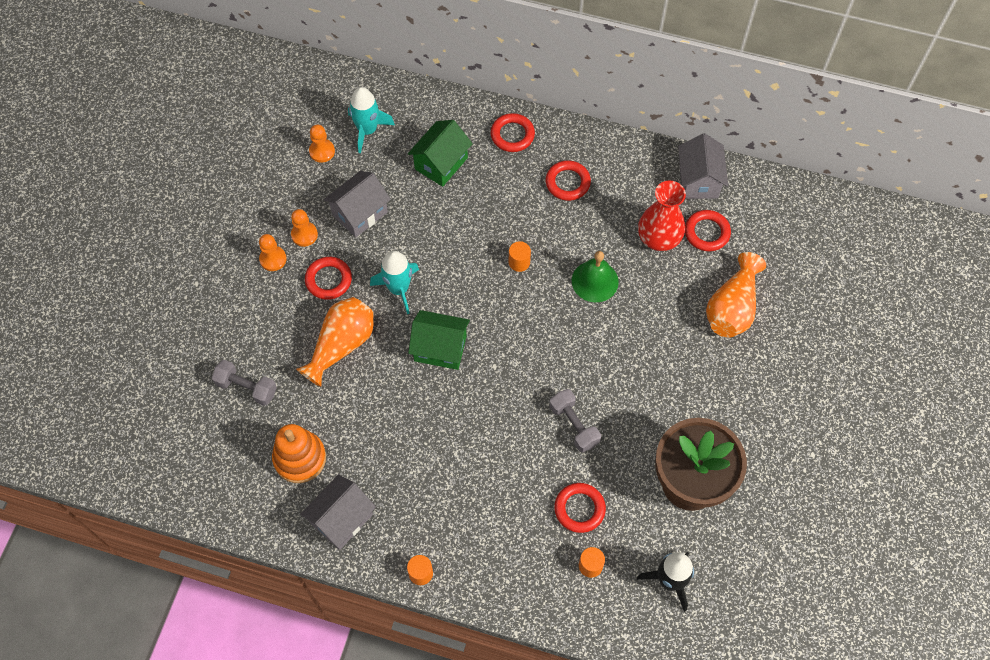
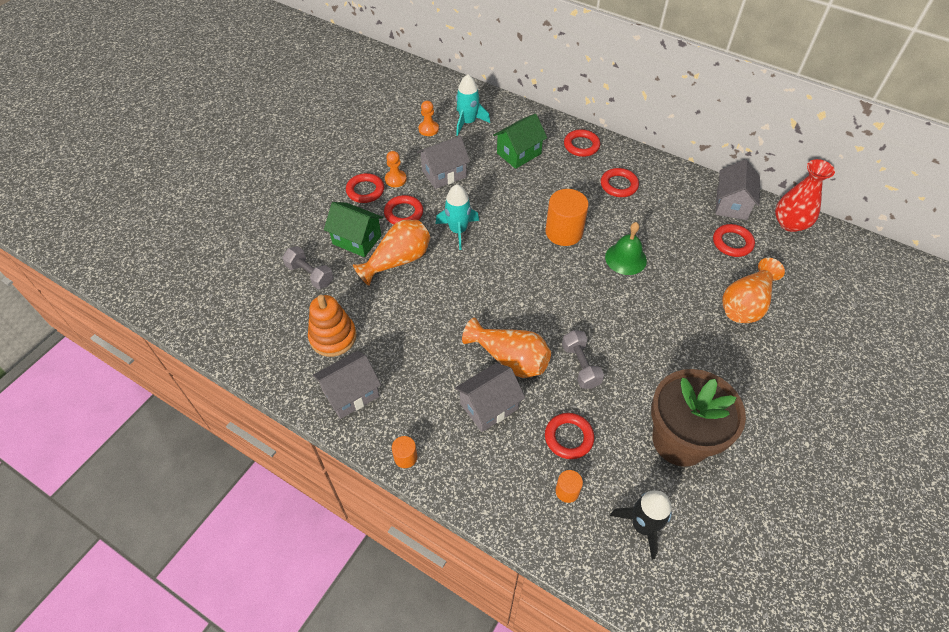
camera: 15 degrees right, 10 degrees down
orange pawn [259,234,287,271] -> red ring [346,173,384,203]
green house [408,310,470,370] -> green house moved to [324,202,383,257]
orange cylinder [509,241,531,272] -> orange cylinder [545,189,589,246], size x2.01
red vase [638,180,686,251] -> red vase moved to [775,159,835,232]
none -> grey house [455,363,525,432]
none -> orange vase [462,318,551,378]

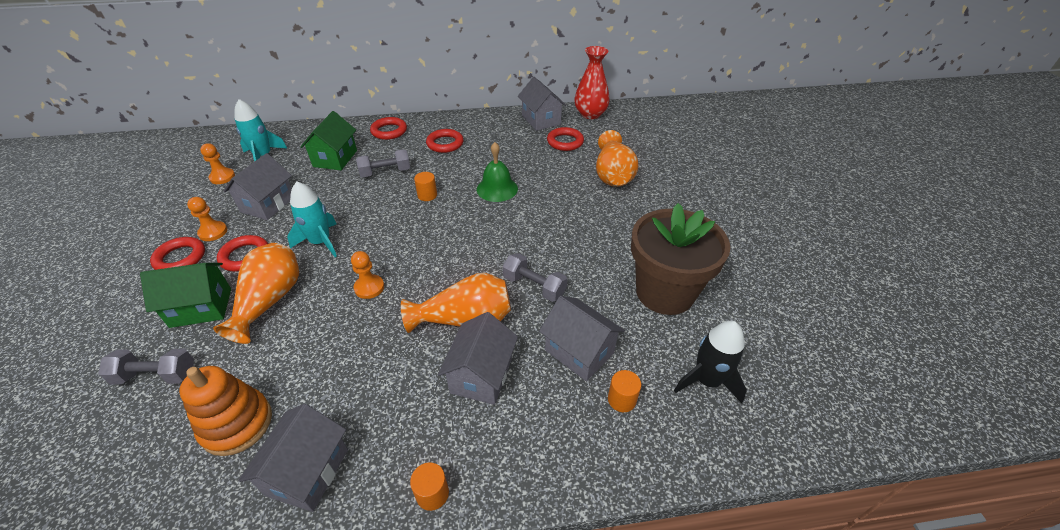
camera: 40 degrees left, 10 degrees down
orange cylinder [545,189,589,246] -> orange cylinder [414,172,437,201], size x0.50
red ring [545,413,594,459] -> grey house [539,296,625,381]
none -> orange pawn [351,251,384,299]
none -> grey dumbbell [356,149,410,177]

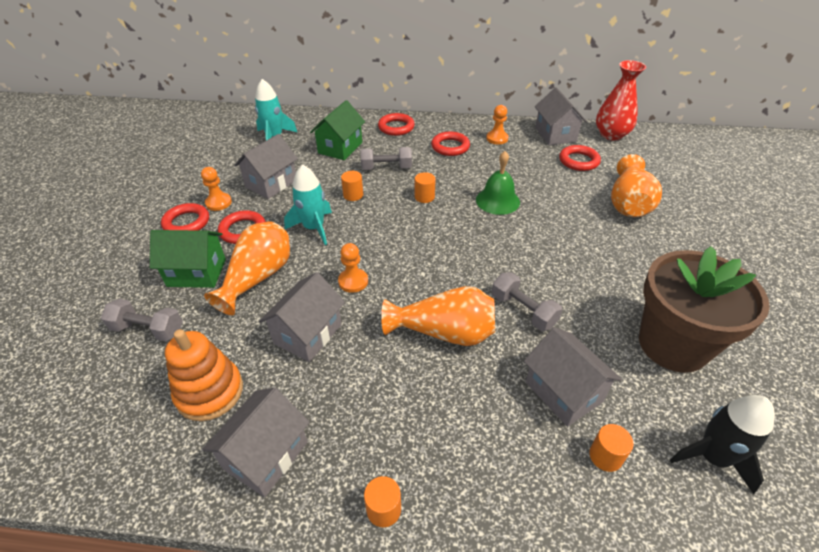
camera: 15 degrees right, 0 degrees up
orange pawn [200,143,235,184] -> orange pawn moved to [486,105,508,144]
grey house [438,312,518,405] -> grey house moved to [259,272,345,362]
none -> orange cylinder [341,171,363,201]

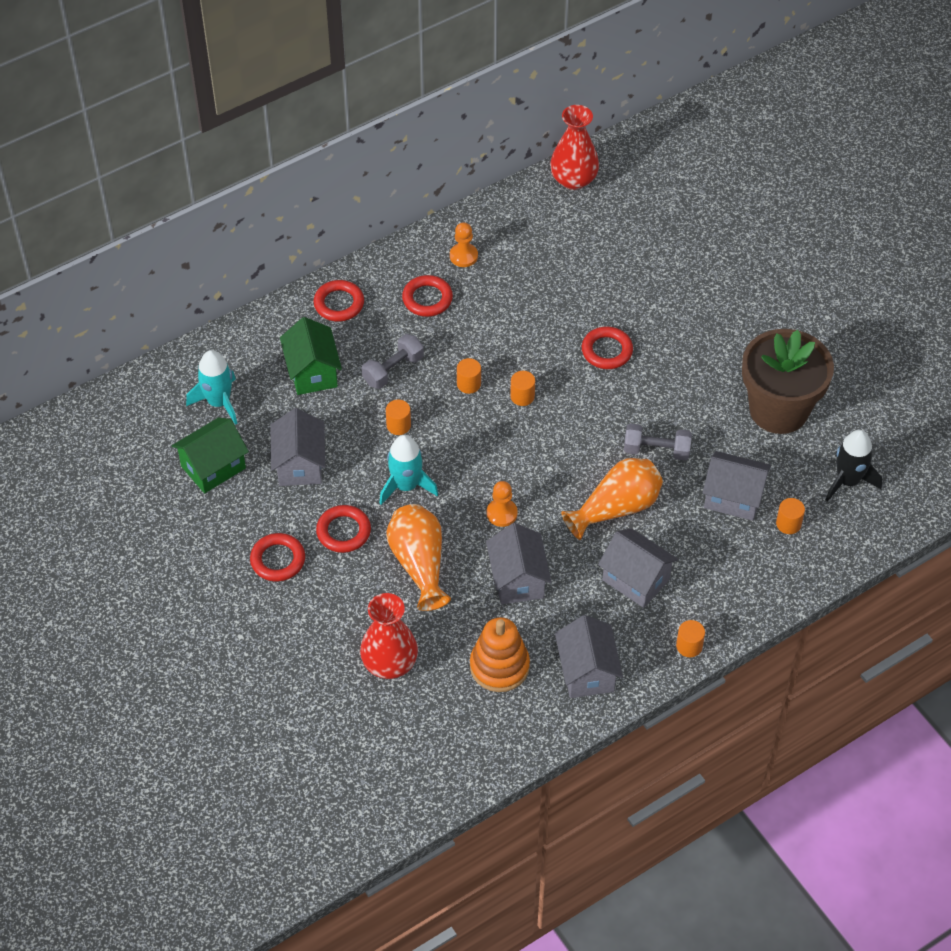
camera: 40 degrees left, 10 degrees up
grey dumbbell [101,299,183,341] -> red vase [360,593,418,679]
green house [150,230,226,288] -> green house moved to [172,417,249,493]
orange pawn [201,167,232,211] -> none
green bell [476,151,520,215] -> none
grey house [535,87,587,145] -> grey house moved to [598,528,678,608]
red ring [559,145,601,171] -> red ring moved to [582,327,633,369]
orange vase [611,154,662,217] -> none
none -> orange cylinder [510,371,535,406]

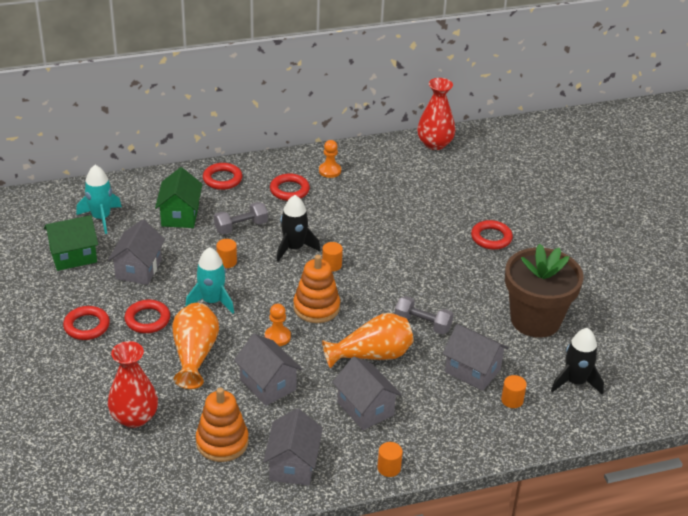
camera: 15 degrees right, 15 degrees down
orange cylinder [457,358,481,394] -> black rocket [277,195,321,262]
grey house [486,523,552,604] -> grey house turned 45 degrees counterclockwise [234,334,302,406]
red ring [582,327,633,369] -> red ring moved to [471,220,513,250]
none -> orange stacking toy [293,255,340,323]

